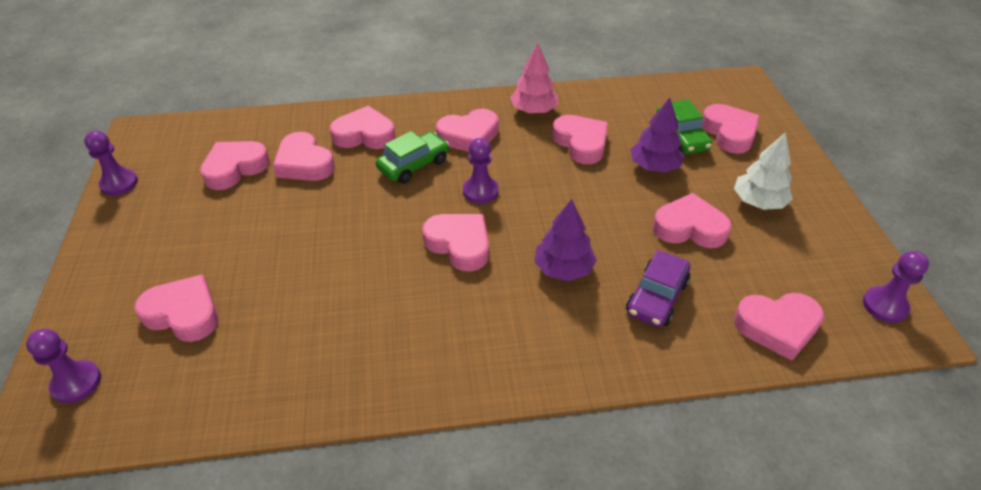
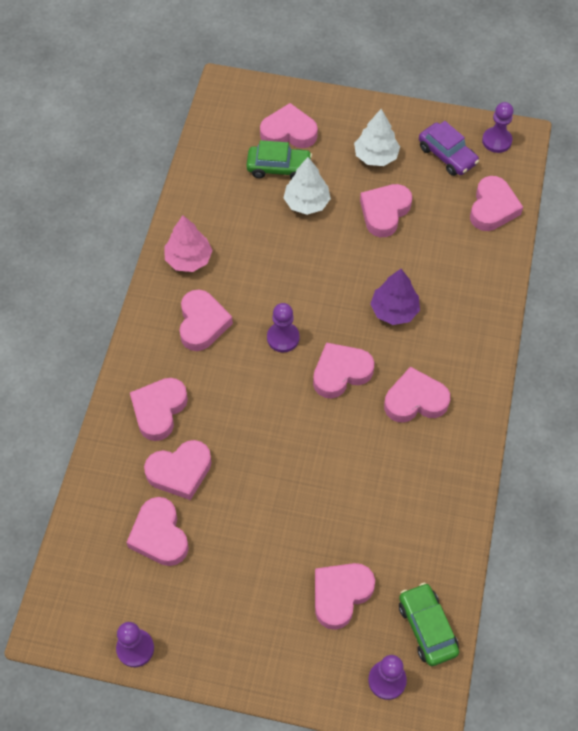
camera: 70 degrees left, 15 degrees up
green car [376,131,449,184] -> green car moved to [399,583,459,666]
pink heart [552,115,608,164] -> pink heart moved to [384,367,450,423]
purple car [626,250,690,327] -> purple car moved to [419,121,479,176]
purple tree [630,98,684,172] -> white tree [284,157,331,215]

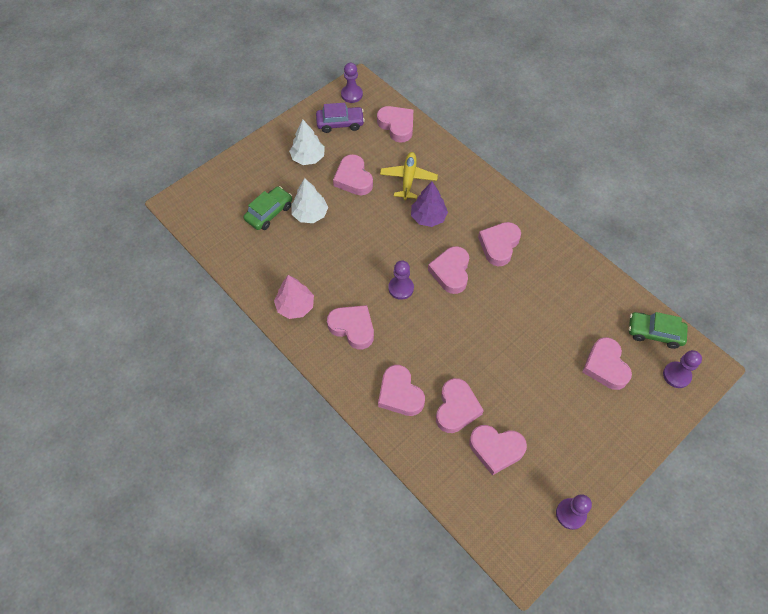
camera: 55 degrees left, 0 degrees up
pink heart [260,103,318,148] -> none
none -> yellow plane [380,152,438,200]

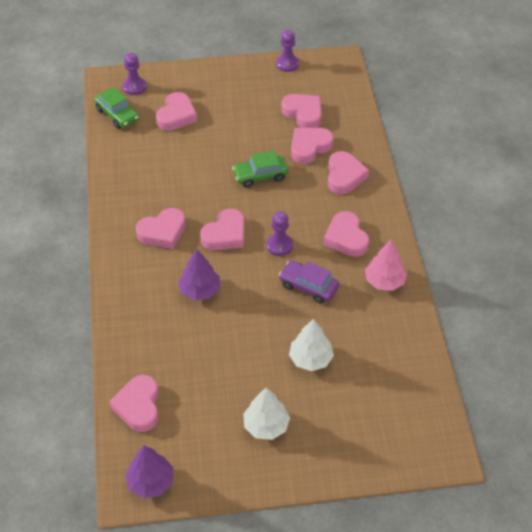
camera: 145 degrees left, 10 degrees down
green car [244,186,292,230] -> green car moved to [232,151,288,188]
purple car [316,103,365,133] -> purple car moved to [279,261,340,304]
pink heart [333,154,373,195] -> none
purple pawn [341,63,363,103] -> purple tree [125,446,173,499]
yellow plane [380,152,438,200] -> none

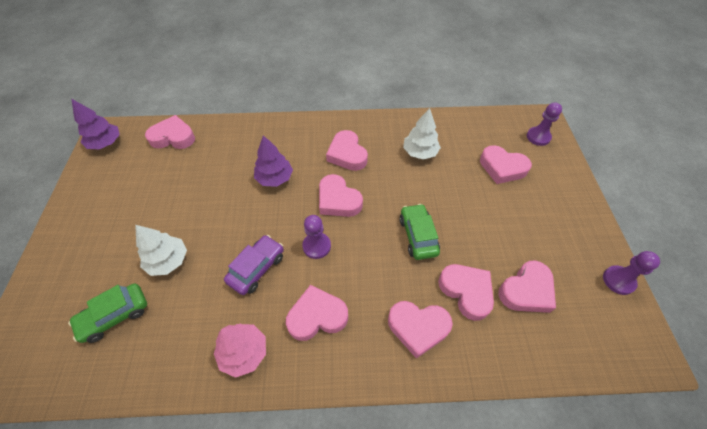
camera: 95 degrees right, 5 degrees up
green car [94,87,139,129] -> green car moved to [68,283,147,343]
white tree [243,388,290,440] -> white tree moved to [403,108,441,160]

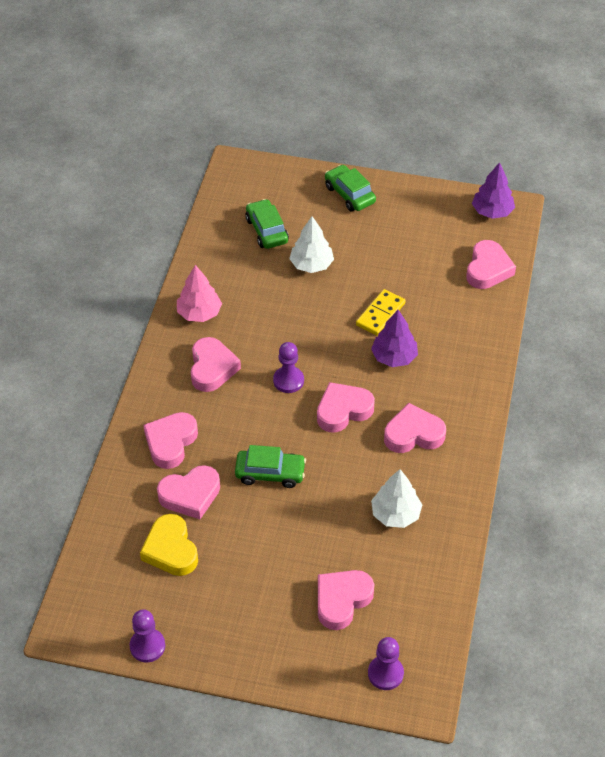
camera: 105 degrees right, 5 degrees down
purple car [224,235,284,295] -> none
pink heart [498,261,556,313] -> yellow heart [140,514,198,576]
none -> green car [325,165,376,212]
none -> yellow domino [356,289,406,336]

